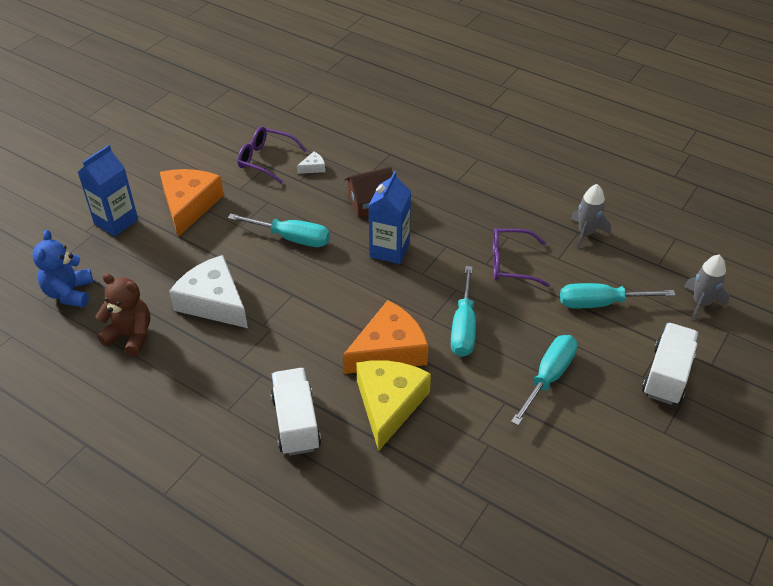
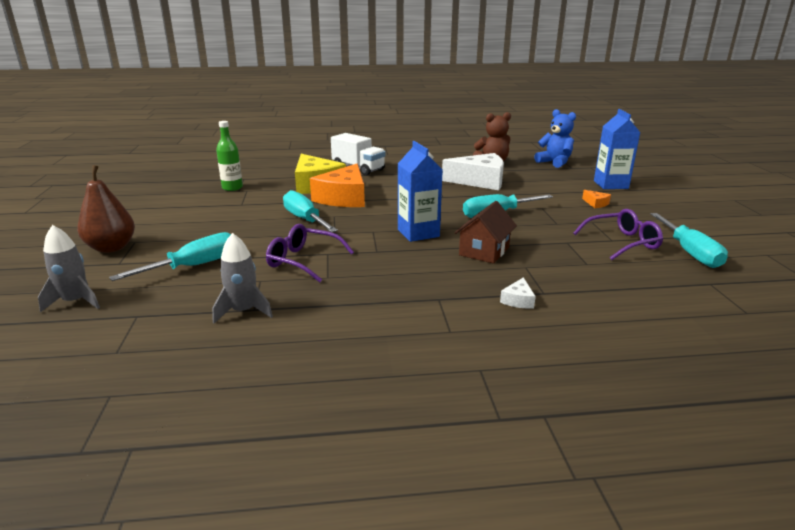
camera: 140 degrees right, 20 degrees down
orange cheese [160,169,224,237] -> orange cheese [582,190,611,208], size x0.41
white cheese [297,151,325,174] -> white cheese moved to [500,277,536,309]
purple glasses [493,228,550,287] -> purple glasses turned 120 degrees counterclockwise [266,224,354,283]
turquoise screwdriver [511,335,578,426] -> turquoise screwdriver moved to [651,213,728,268]
white truck [642,323,699,405] -> brown pear [77,165,135,253]
none -> green bottle [216,121,243,191]

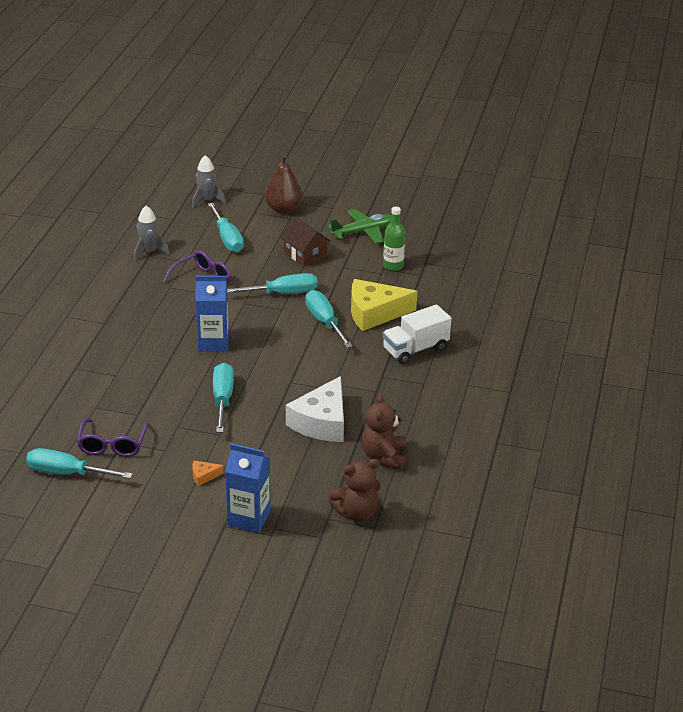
camera: 110 degrees right, 10 degrees up
orange cheese [310,164,365,207] -> turquoise screwdriver [305,290,353,348]
brown house [454,201,517,264] -> brown house moved to [280,217,331,266]
white cheese [500,277,536,309] -> none
blue teddy bear [534,109,576,168] -> brown teddy bear [329,459,381,522]
none -> green plane [328,209,392,244]

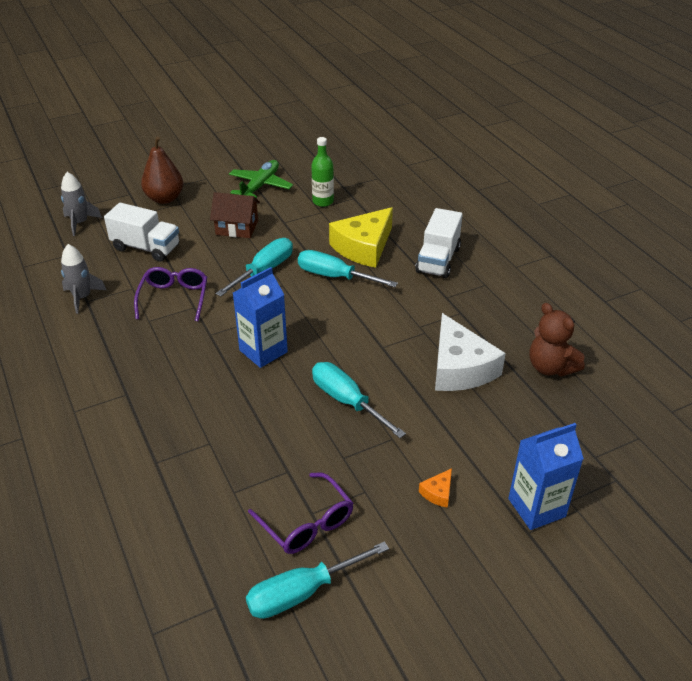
camera: 40 degrees left, 5 degrees up
turquoise screwdriver [208,203,244,253] -> white truck [104,203,179,262]
brown teddy bear [329,459,381,522] -> none

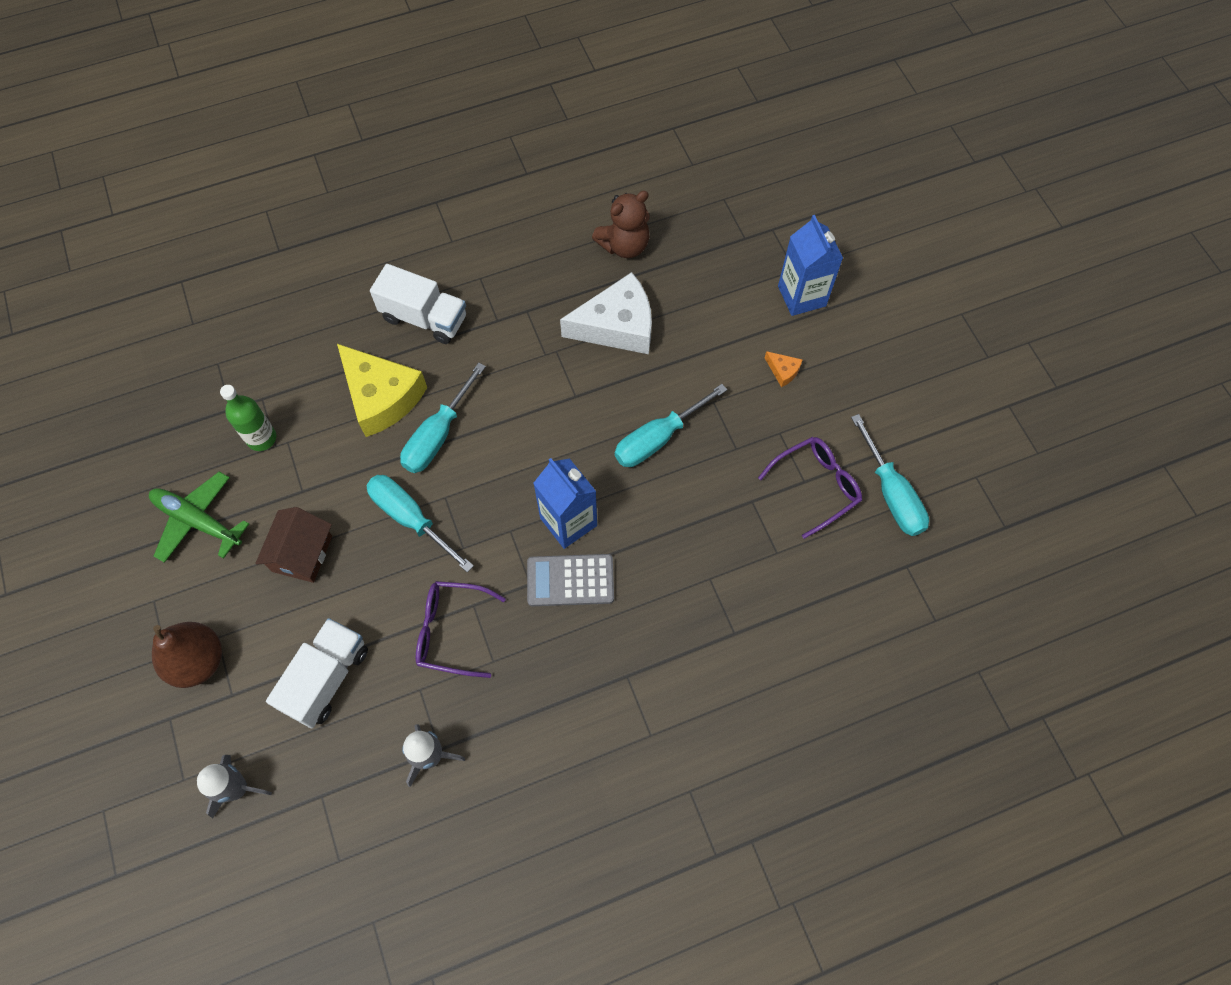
camera: 85 degrees left, 25 degrees up
none -> grey calculator [527,554,614,606]

